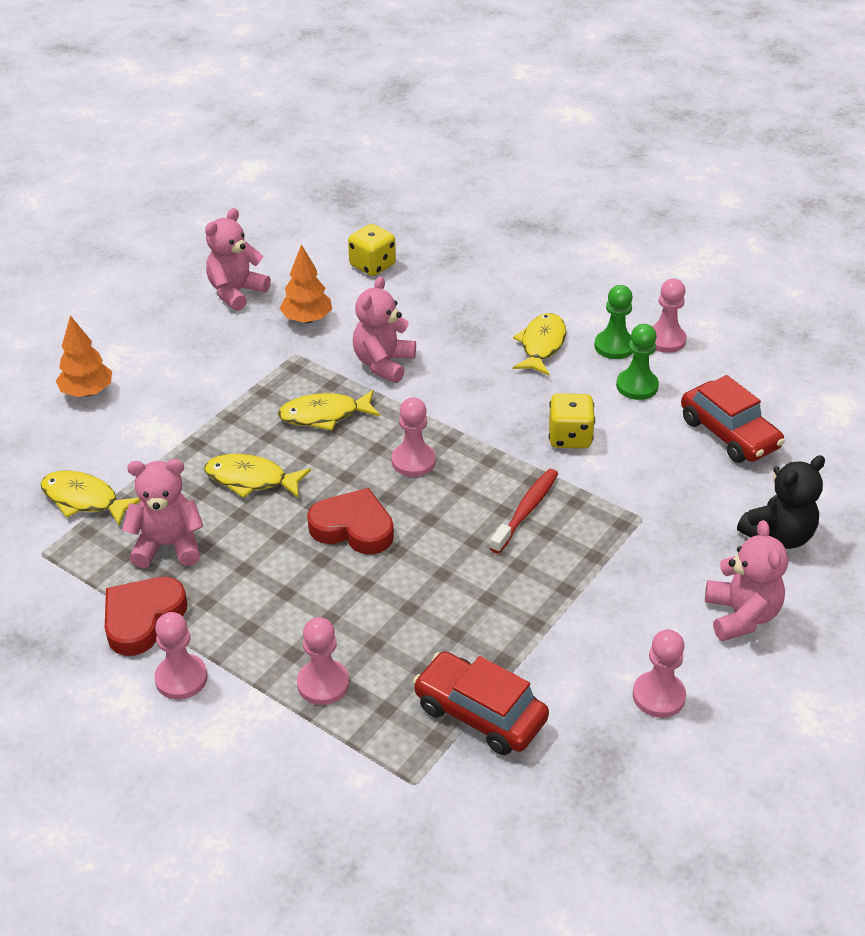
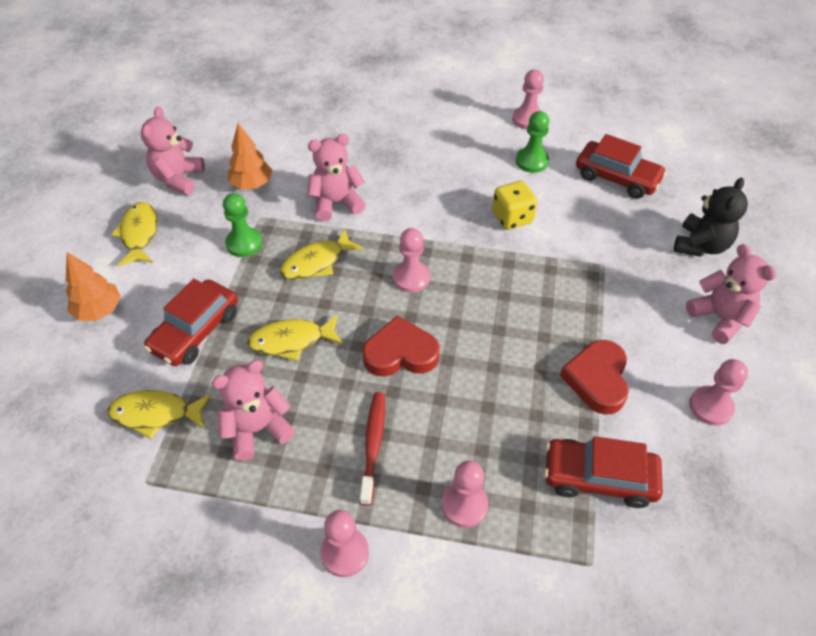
camera: 25 degrees left, 10 degrees up
red heart [105,577,188,656] -> red heart moved to [560,340,629,414]
yellow dice [348,224,396,276] -> none
pink teddy bear [353,276,416,383] -> pink teddy bear turned 75 degrees clockwise [307,134,366,221]
red toothbrush [490,469,558,554] -> red toothbrush moved to [360,392,385,506]
yellow fish [513,313,566,375] -> yellow fish moved to [111,202,158,266]
green pawn [594,285,633,359] -> green pawn moved to [223,193,262,257]
none -> red car [144,279,238,366]

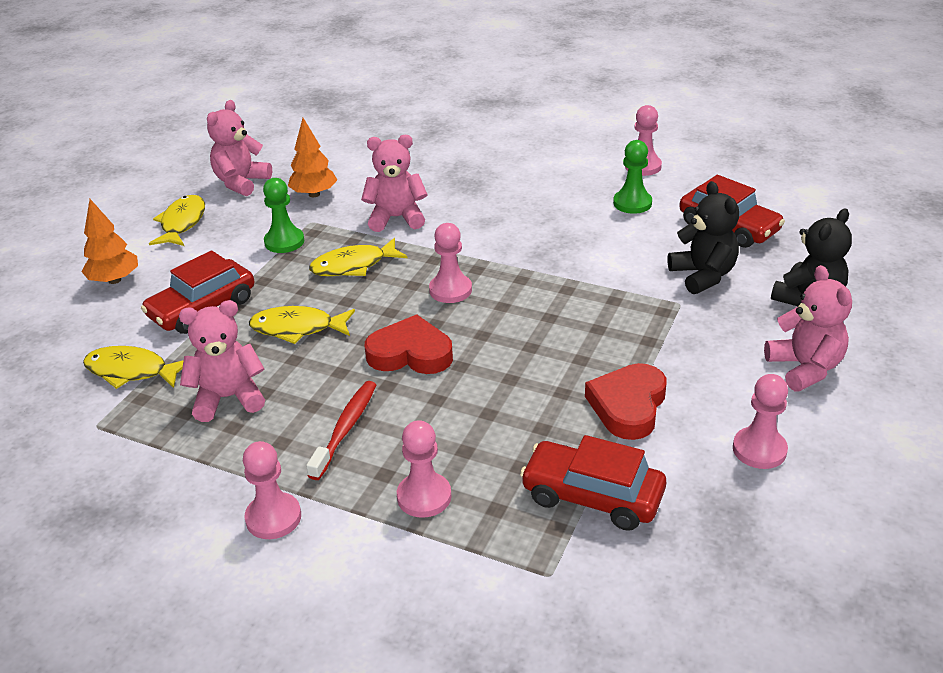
camera: 15 degrees right, 15 degrees down
yellow dice [492,181,537,230] -> none
none -> black teddy bear [667,181,739,294]

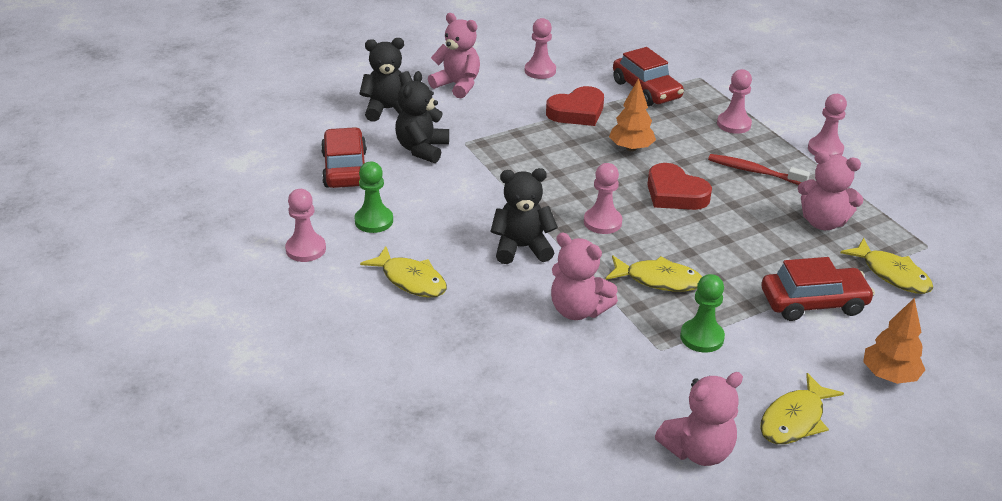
camera: 145 degrees left, 0 degrees up
yellow fish [249,306,355,344] -> yellow fish moved to [360,246,447,298]
orange tree [288,118,337,197] -> orange tree moved to [609,78,656,151]
red toothbrush [306,381,376,480] -> red toothbrush turned 60 degrees clockwise [708,154,810,185]
pink teddy bear [764,265,852,392] -> pink teddy bear turned 105 degrees clockwise [428,13,480,98]
none -> black teddy bear [490,168,558,264]

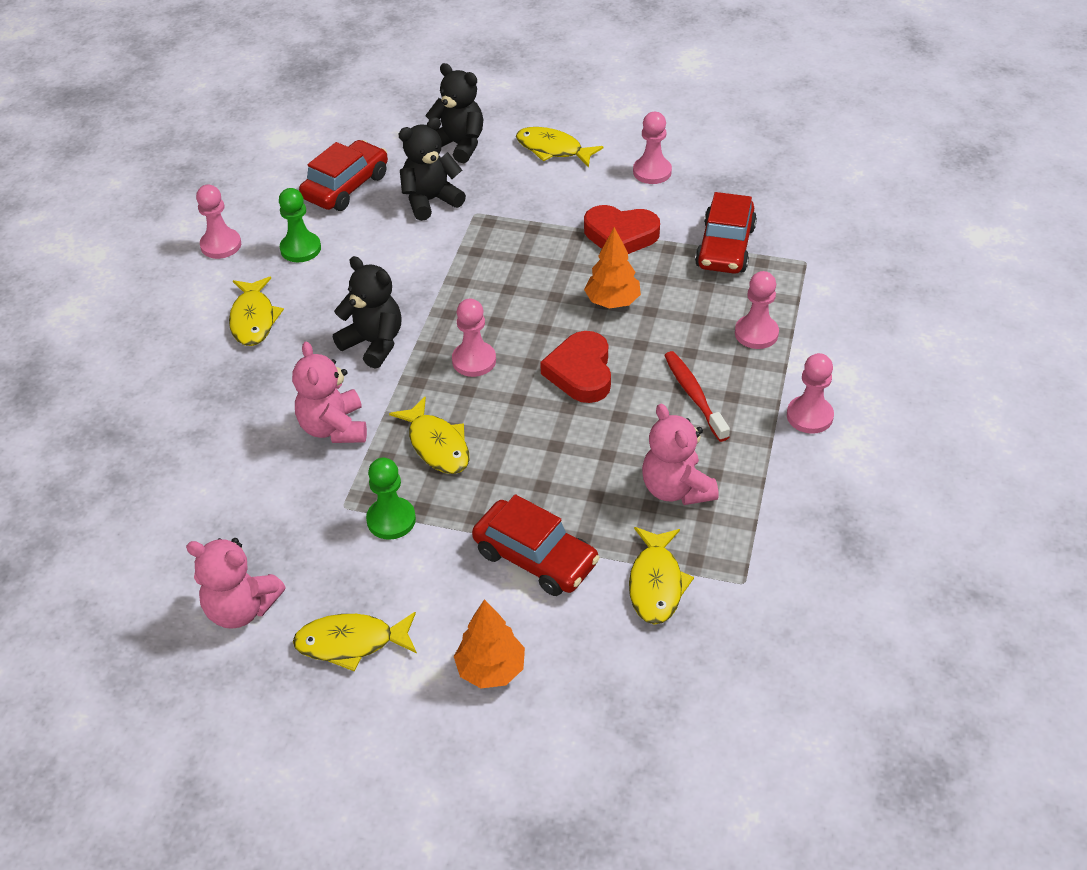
camera: 45 degrees right, 10 degrees up
pink teddy bear [428,13,480,98] -> yellow fish [516,127,604,167]

